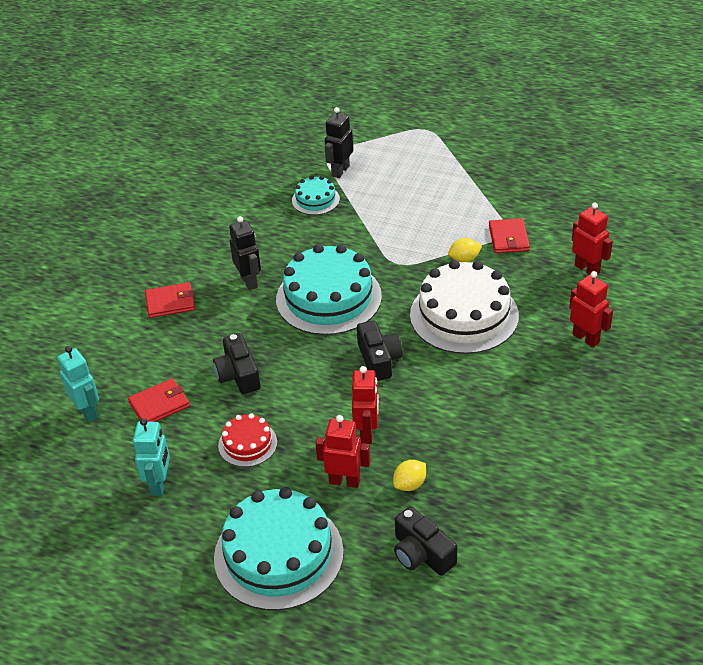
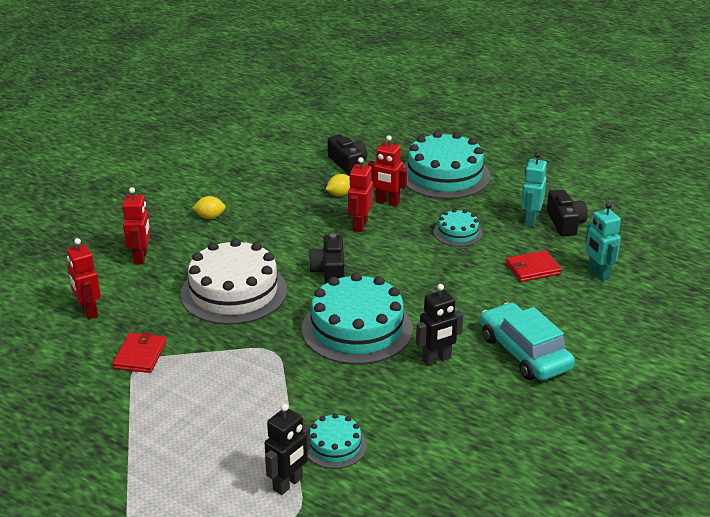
camera: 170 degrees left, 10 degrees down
red wallet [145,282,195,318] -> turquoise car [480,303,575,381]
black camera [213,333,261,394] -> black camera moved to [547,190,588,236]
red cake [218,413,277,467] -> turquoise cake [434,209,483,247]
black robot [229,216,261,290] -> black robot turned 105 degrees counterclockwise [416,284,463,366]
yellow lemon [448,238,482,262] -> yellow lemon moved to [192,196,226,219]
red robot [569,271,613,348] -> red robot turned 150 degrees counterclockwise [122,187,151,265]

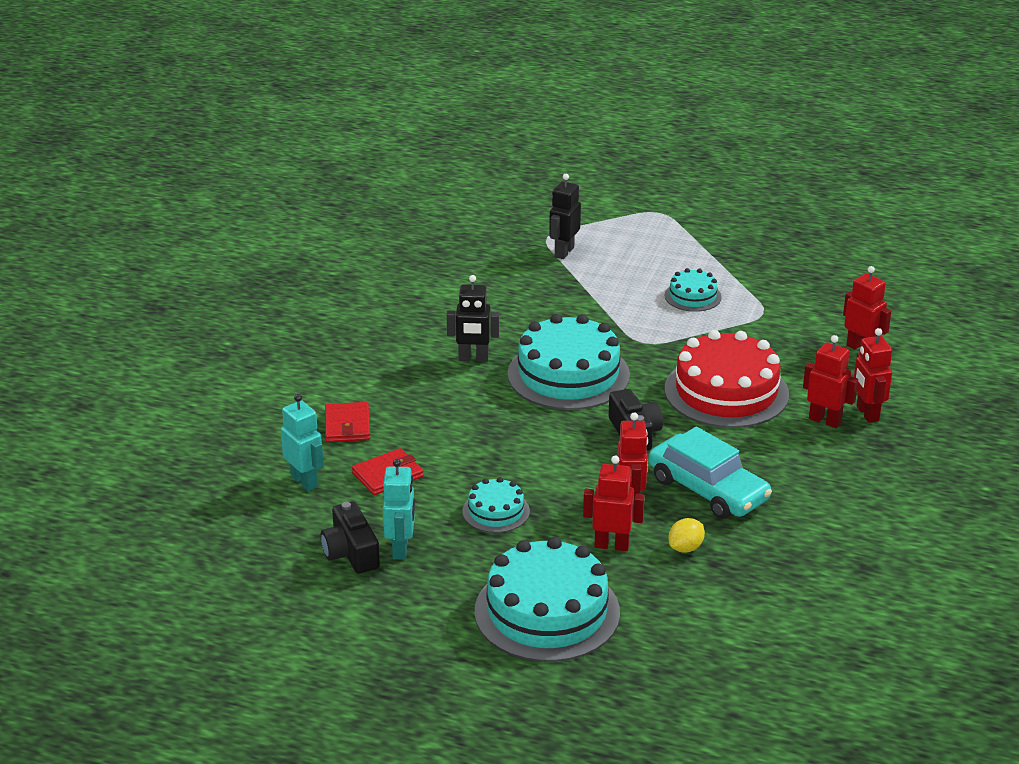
camera: 165 degrees right, 0 degrees up
red wallet [112,332,166,373] -> red wallet moved to [325,402,370,442]
white cake [180,238,287,325] -> red cake [665,330,789,428]
yellow lemon [192,196,226,219] -> none
turquoise cake [308,413,367,469] -> turquoise cake moved to [664,268,722,312]
black camera [327,134,368,175] -> none
black robot [416,284,463,366] -> black robot turned 135 degrees counterclockwise [447,275,499,362]
turquoise car [480,303,575,381] -> turquoise car moved to [649,426,772,519]
none -> red robot [803,335,858,428]

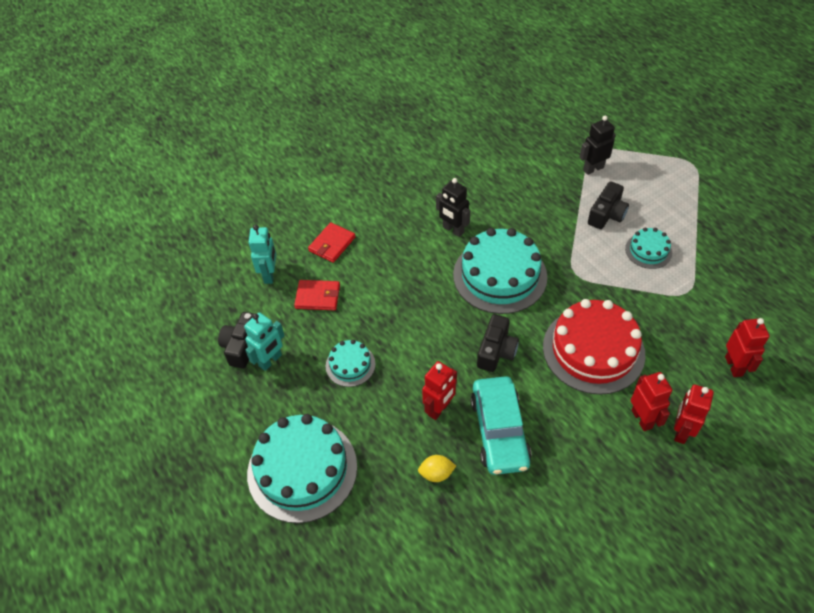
camera: 40 degrees right, 20 degrees up
red robot [583,456,645,551] -> none
none -> black camera [588,181,629,229]

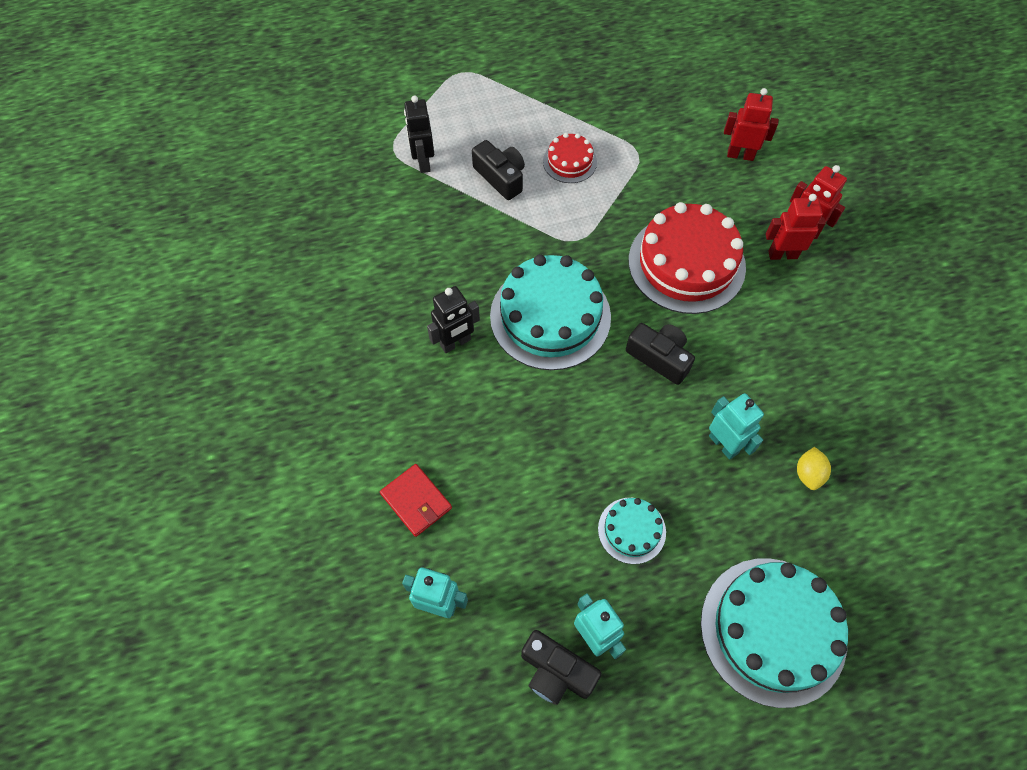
camera: 75 degrees left, 10 degrees up
red wallet [294,280,340,310] -> none
red robot [422,361,457,420] -> turquoise robot [709,393,764,460]
turquoise car [470,376,531,475] -> none
turquoise cake [625,227,672,269] -> red cake [543,133,597,183]

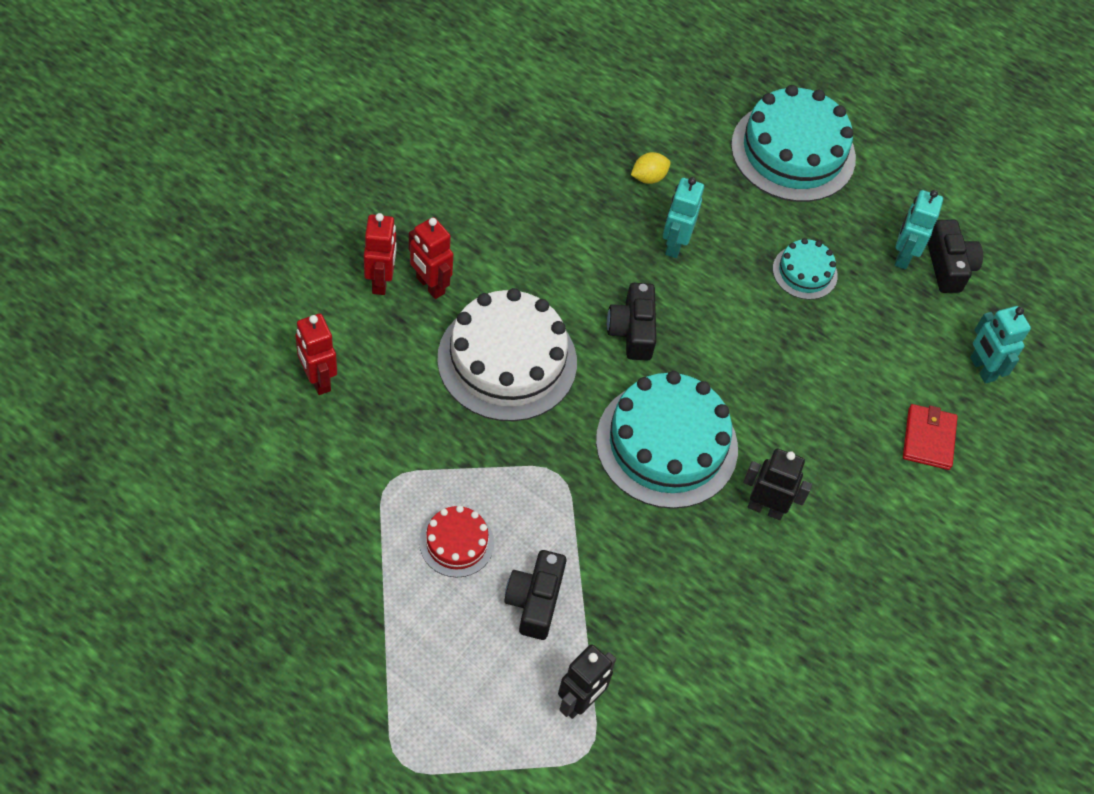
camera: 135 degrees left, 5 degrees down
red cake [629,202,746,314] -> white cake [437,288,577,421]

